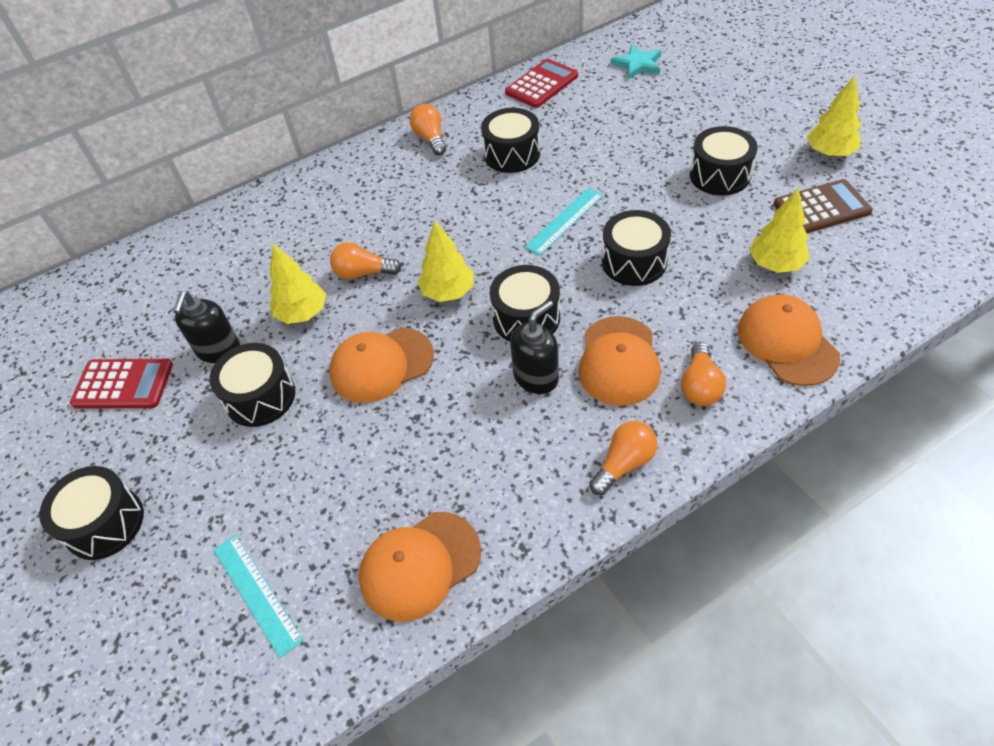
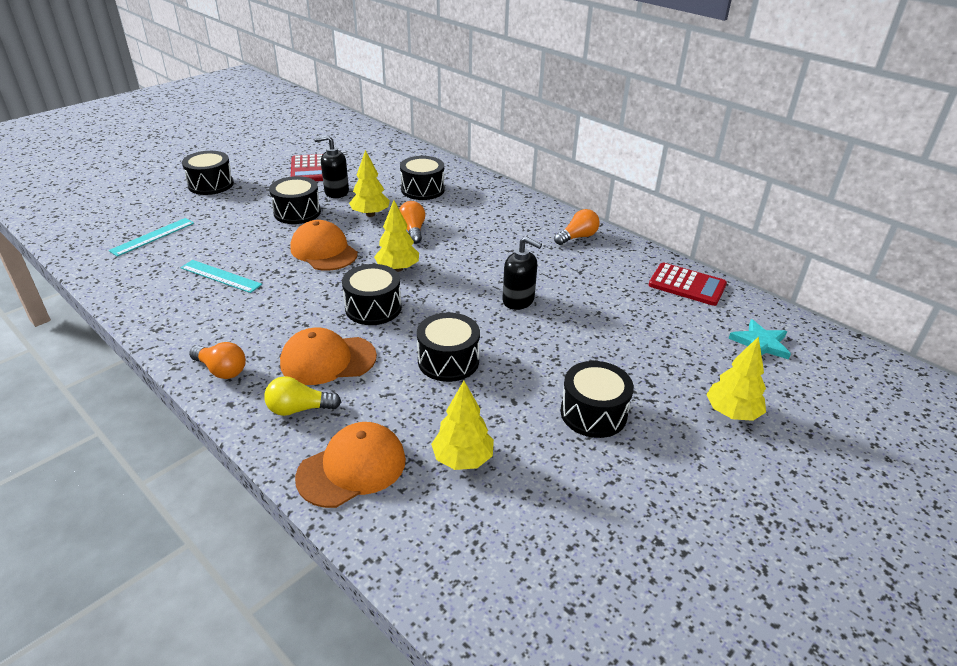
camera: 70 degrees right, 15 degrees down
orange cap [359,512,481,622] -> none
black drum [481,108,540,173] -> black drum moved to [400,156,444,200]
black soap dispenser [510,301,559,394] -> black soap dispenser moved to [502,237,542,310]
turquoise ruler [525,188,603,256] -> turquoise ruler moved to [180,260,262,293]
orange light bulb [681,342,726,406] -> yellow light bulb [264,376,341,416]
brown calculator [774,179,873,233] -> none
yellow tree [807,75,861,157] -> yellow tree moved to [706,336,766,421]

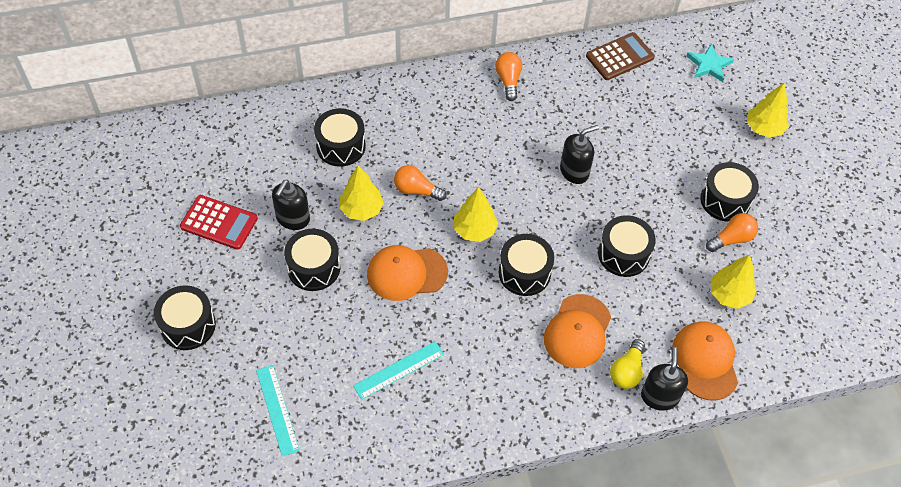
camera: 60 degrees left, 20 degrees up
orange light bulb [189,342,246,379] -> orange light bulb moved to [706,213,758,252]
red calculator [649,263,727,306] -> brown calculator [586,32,655,80]
none -> black soap dispenser [641,347,688,411]

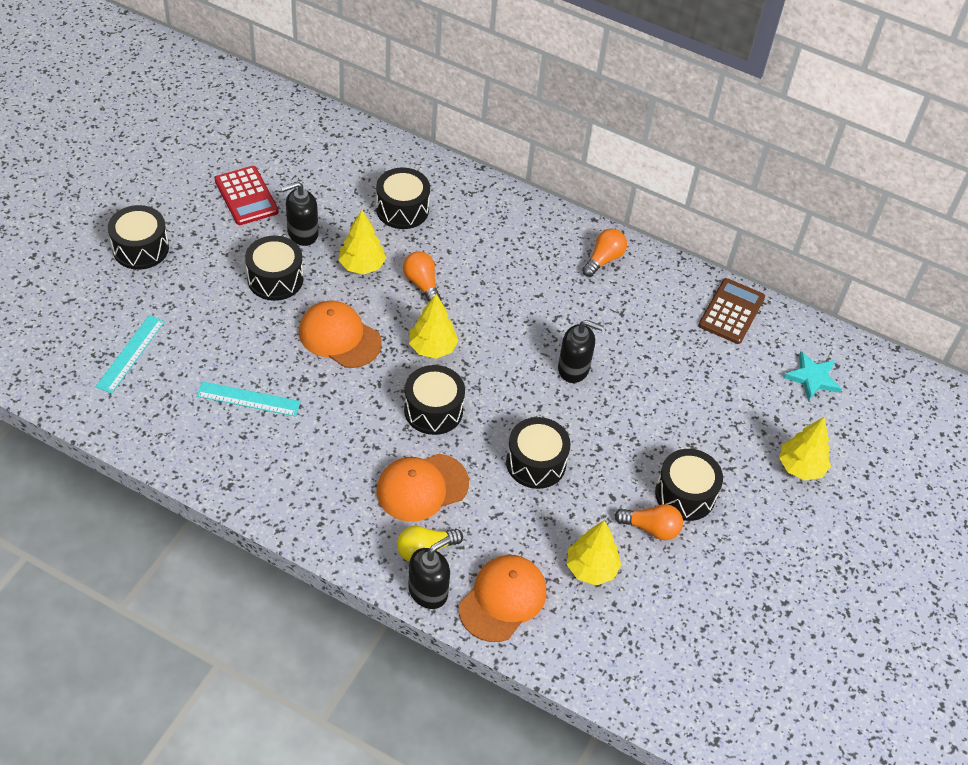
camera: 40 degrees right, 5 degrees down
brown calculator [586,32,655,80] -> brown calculator turned 75 degrees counterclockwise [699,278,765,344]

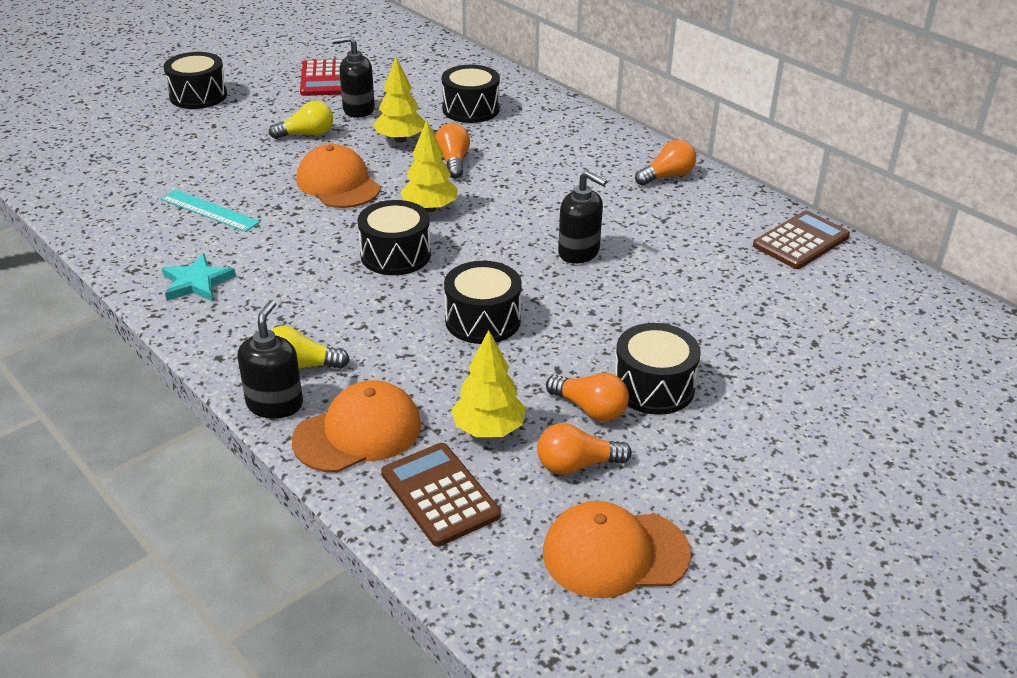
camera: 25 degrees right, 15 degrees down
turquoise ruler [95,315,165,393] -> none
black drum [245,236,303,301] -> yellow light bulb [269,101,333,139]
orange cap [377,454,469,521] -> orange cap moved to [543,501,691,598]
black soap dispenser [408,536,452,609] -> black soap dispenser turned 60 degrees counterclockwise [238,300,303,419]
yellow tree [779,417,831,480] -> none
turquoise star [783,352,842,401] -> turquoise star moved to [162,254,236,301]
none -> brown calculator [381,443,501,547]
none -> orange light bulb [537,423,632,475]

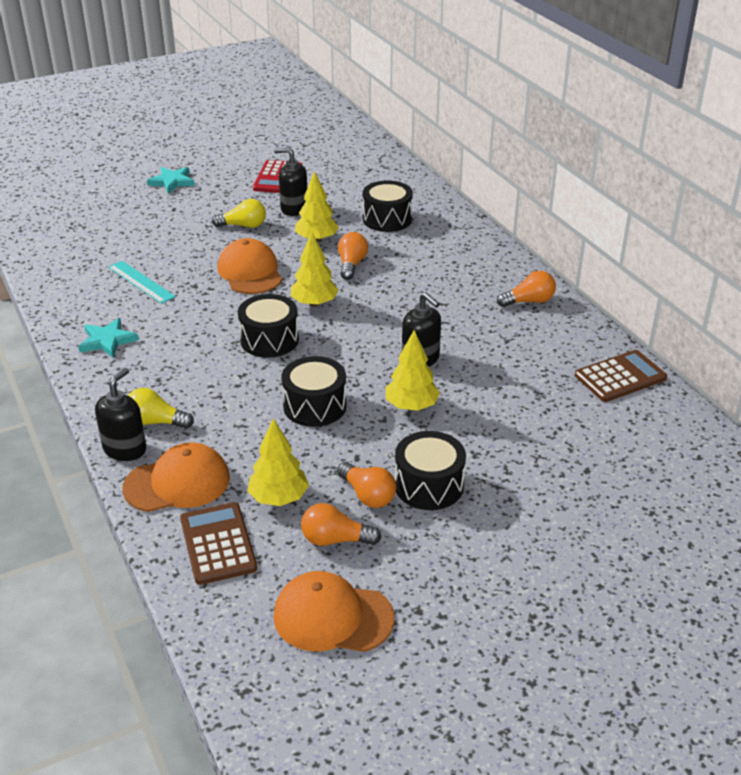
camera: 15 degrees right, 0 degrees up
black drum [164,52,227,109] -> turquoise star [147,167,195,194]
none -> yellow tree [386,330,440,411]

